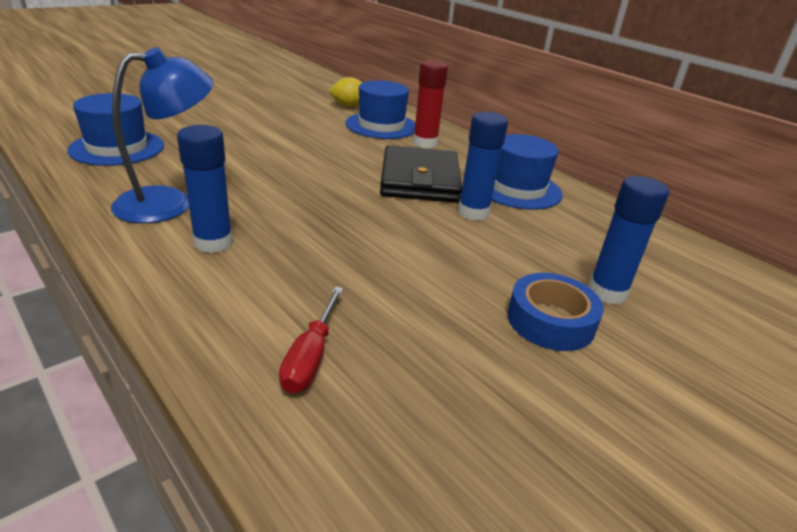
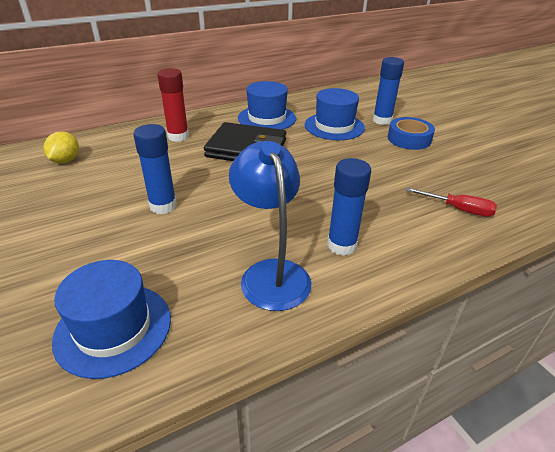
camera: 75 degrees left, 5 degrees up
blue hat [346,80,415,139] -> blue hat moved to [305,88,365,140]
blue glue stick [458,112,508,221] -> blue glue stick moved to [133,124,177,214]

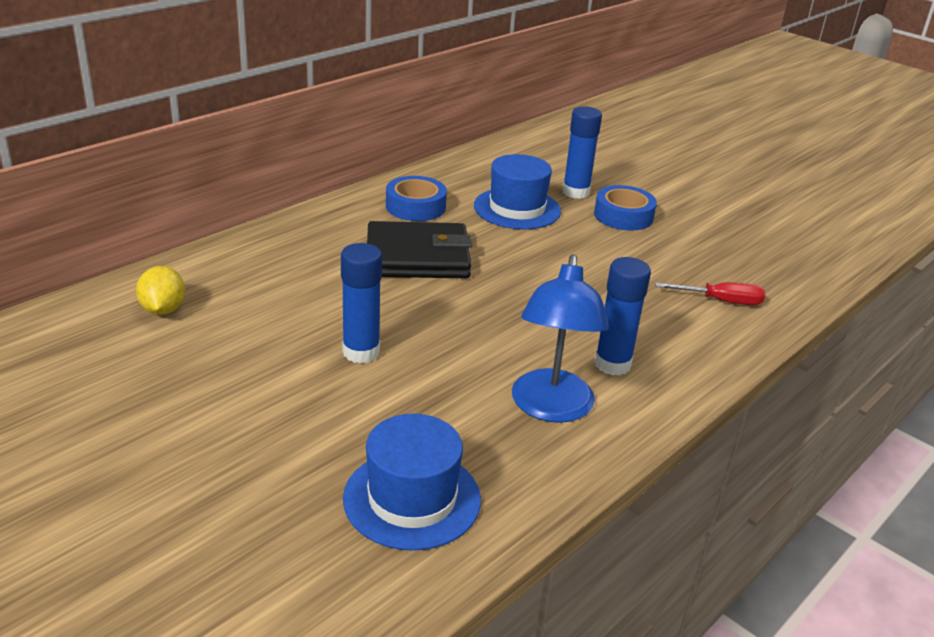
camera: 20 degrees left, 5 degrees down
red glue stick [157,68,189,142] -> none
blue lamp [229,141,311,311] -> blue lamp turned 135 degrees counterclockwise [512,254,609,423]
blue hat [238,81,296,130] -> blue tape [386,176,447,221]

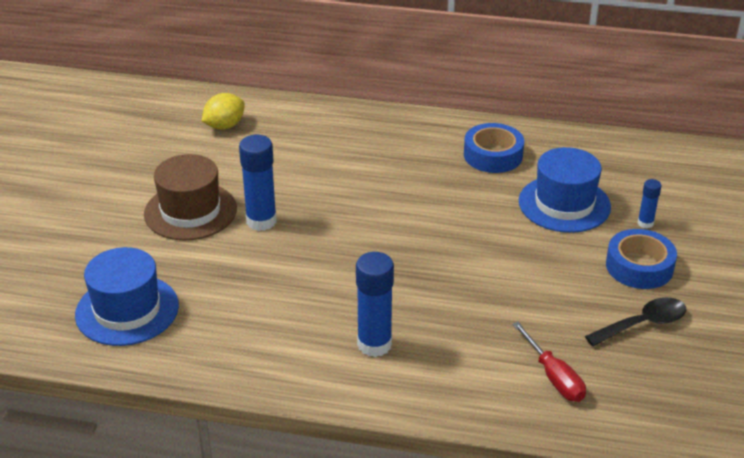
camera: 60 degrees right, 5 degrees up
black wallet [367,221,472,278] -> none
blue lamp [512,254,609,423] -> none
blue glue stick [562,106,602,199] -> blue glue stick [638,179,661,228], size x0.52
none -> brown hat [144,154,237,240]
none -> black spoon [585,297,686,346]

